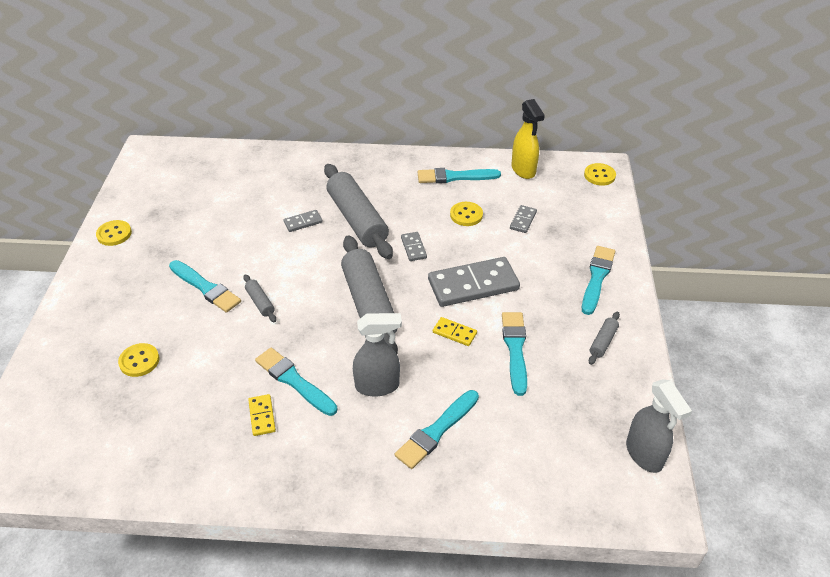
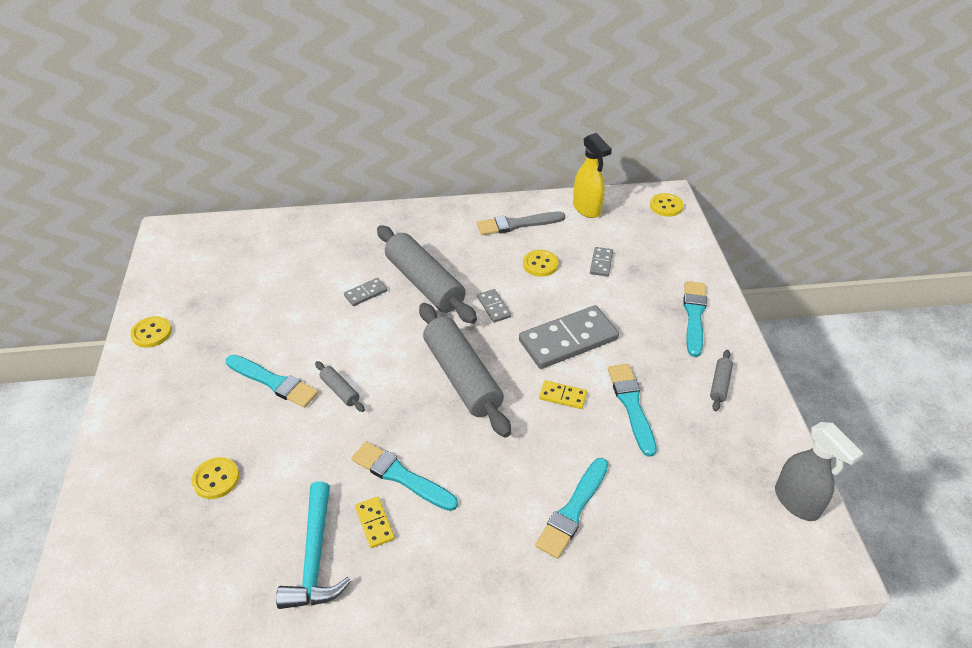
camera: 10 degrees left, 0 degrees up
grey spray bottle [353,313,402,397] -> none
turquoise brush [418,168,501,183] -> grey brush [477,212,565,235]
none -> turquoise hammer [276,481,351,609]

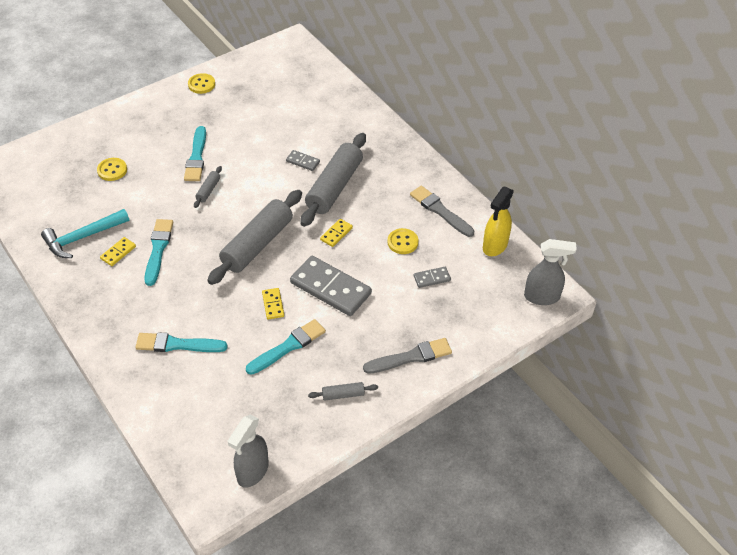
camera: 60 degrees right, 5 degrees up
grey domino [477,289,511,322] -> yellow domino [320,219,353,247]
yellow button [650,193,683,217] -> grey spray bottle [524,239,577,305]
turquoise brush [684,281,707,357] -> grey brush [363,338,452,374]

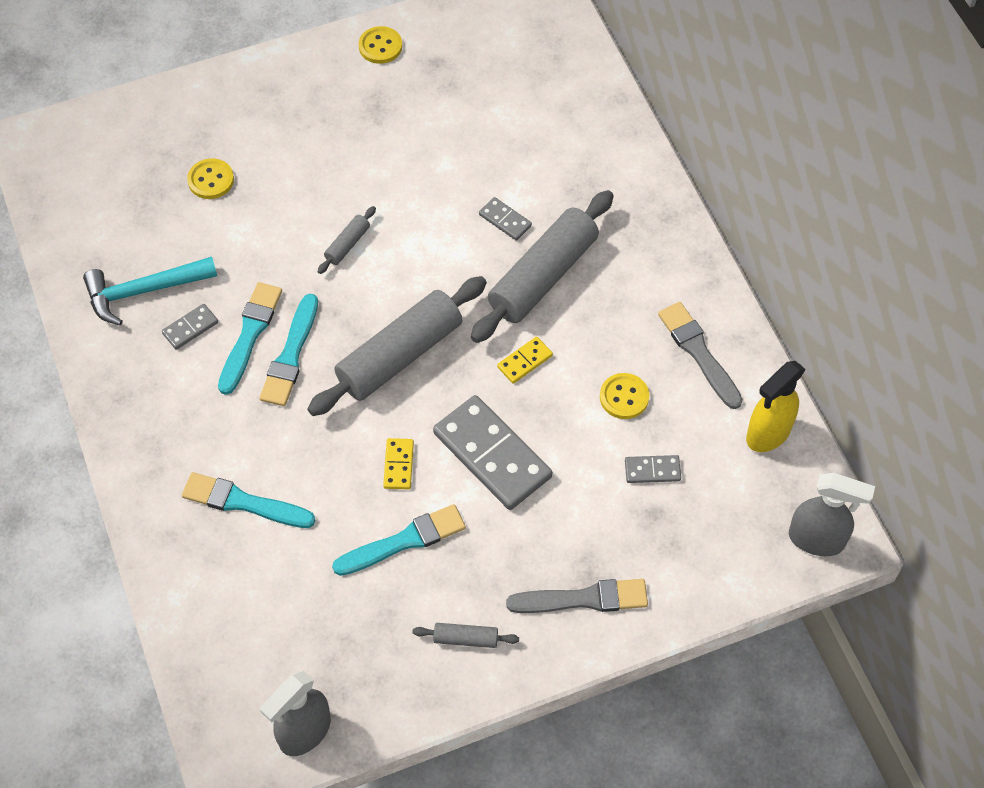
camera: 15 degrees right, 10 degrees up
yellow domino [100,237,136,266] -> grey domino [162,304,218,350]
turquoise brush [184,126,206,181] -> turquoise brush moved to [259,294,318,406]

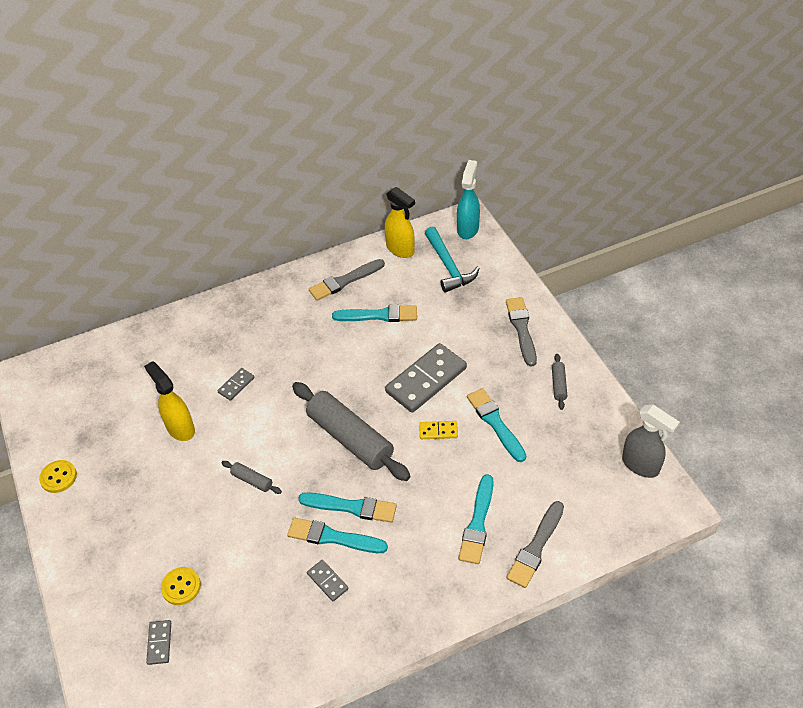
camera: 90 degrees left, 10 degrees down
turquoise hammer [83,257,217,326] -> turquoise hammer moved to [425,227,480,293]
grey rolling pin [471,190,614,343] -> none
yellow domino [497,337,553,384] -> none
yellow button [600,373,649,419] -> turquoise brush [332,305,417,322]
grey domino [625,455,681,483] -> grey domino moved to [146,620,171,665]
grey spray bottle [789,473,875,556] -> turquoise spray bottle [457,160,480,239]
none -> yellow spray bottle [144,361,195,441]
none -> grey brush [507,501,564,588]

